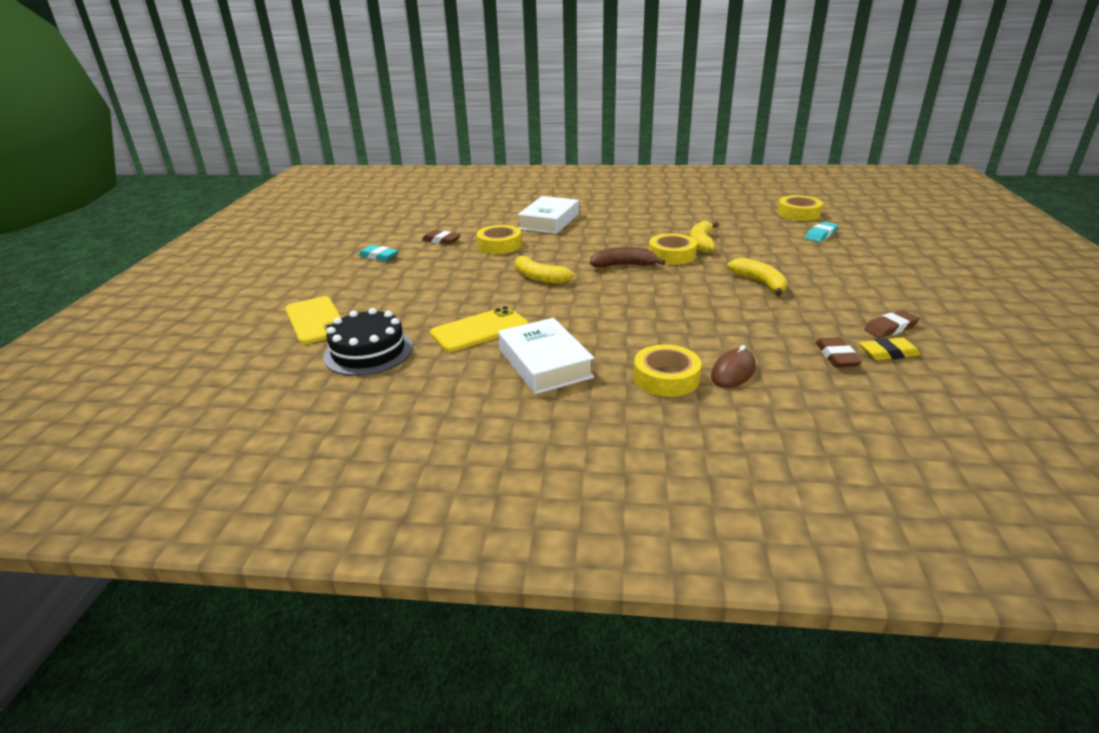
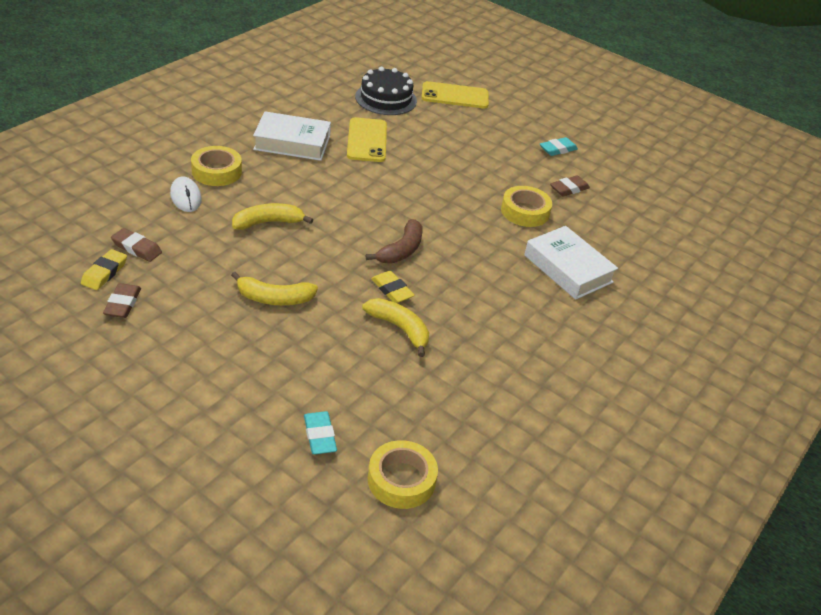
camera: 115 degrees right, 10 degrees up
yellow banana [515,254,574,284] -> yellow banana moved to [232,203,313,230]
yellow tape [649,234,697,265] -> yellow eraser [371,271,415,303]
brown mouse [711,345,756,388] -> white mouse [170,176,202,212]

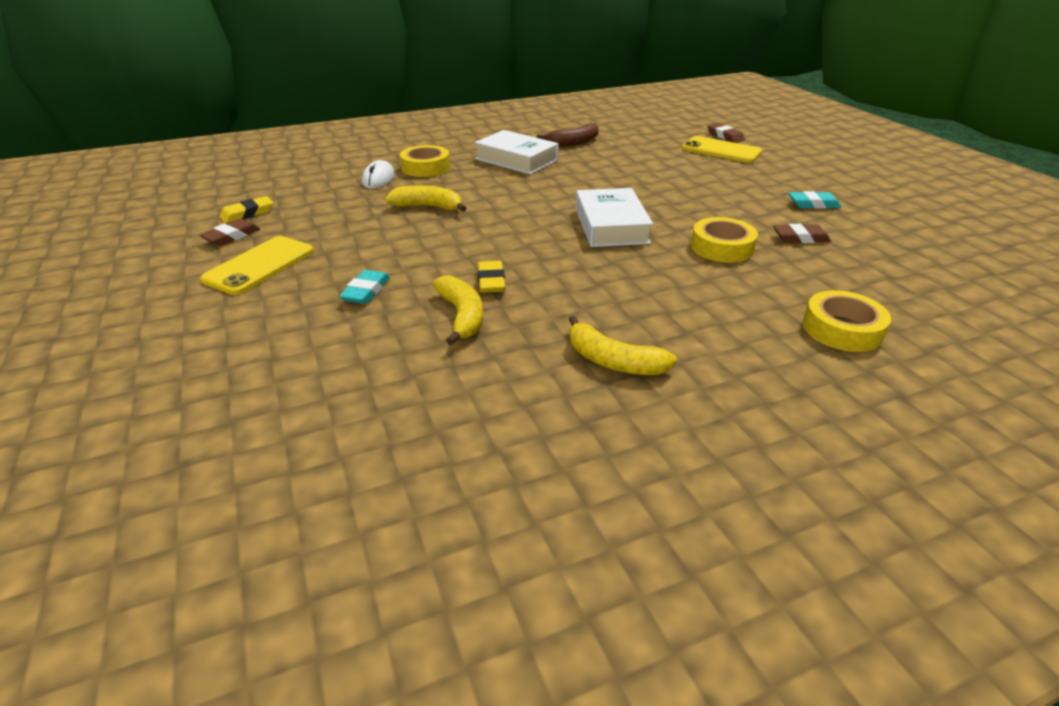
camera: 35 degrees right, 5 degrees down
brown eraser [111,228,162,262] -> brown eraser moved to [708,123,745,143]
yellow banana [231,272,318,305] -> yellow banana moved to [569,316,677,375]
turquoise eraser [304,411,337,454] -> turquoise eraser moved to [339,270,390,304]
yellow phone [347,117,387,162] -> yellow phone moved to [200,236,314,295]
black cake [355,67,417,115] -> none
brown banana [366,219,423,264] -> brown banana moved to [537,123,598,147]
yellow tape [368,440,438,509] -> yellow tape moved to [803,290,891,352]
white book [524,226,618,300] -> white book moved to [576,188,653,247]

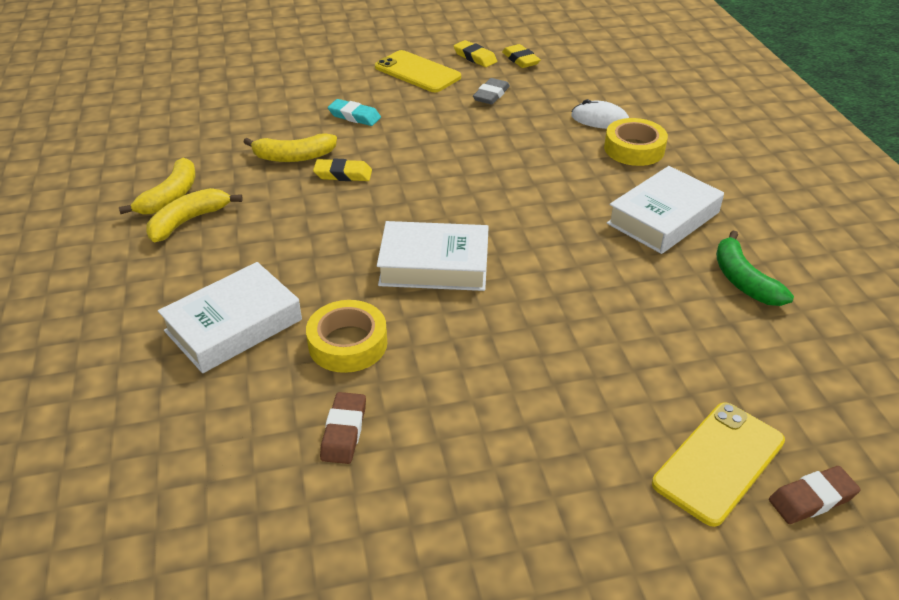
camera: 100 degrees right, 5 degrees up
brown eraser [199,219,260,246] -> yellow eraser [454,40,497,67]
yellow banana [385,185,467,212] -> yellow banana moved to [119,157,196,214]
brown banana [537,123,598,147] -> green banana [716,230,794,306]
turquoise eraser [789,191,841,209] -> none
yellow tape [803,290,891,352] -> none
none -> white book [158,262,302,373]
none -> grey eraser [473,78,510,104]

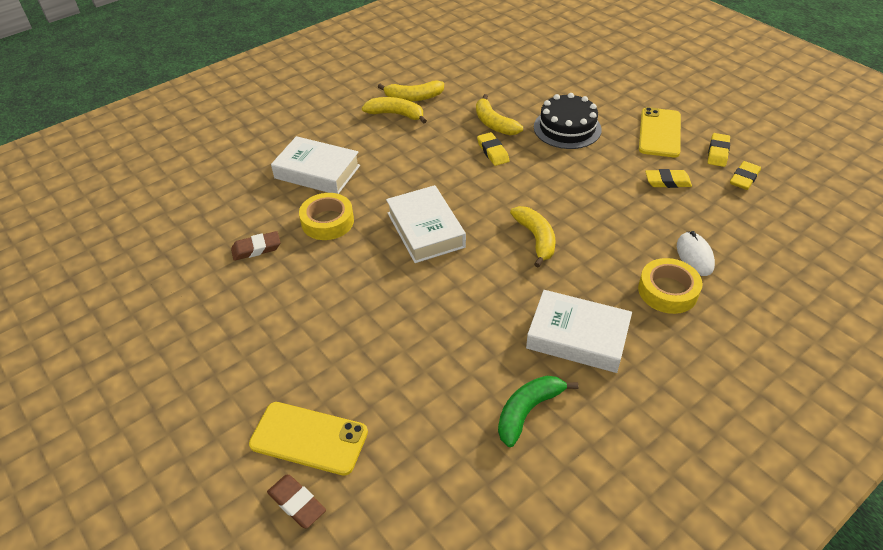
camera: 65 degrees right, 5 degrees up
turquoise eraser [328,99,381,126] -> black cake [534,93,602,149]
grey eraser [473,78,510,104] -> yellow eraser [645,169,692,188]
none -> yellow banana [510,206,556,268]

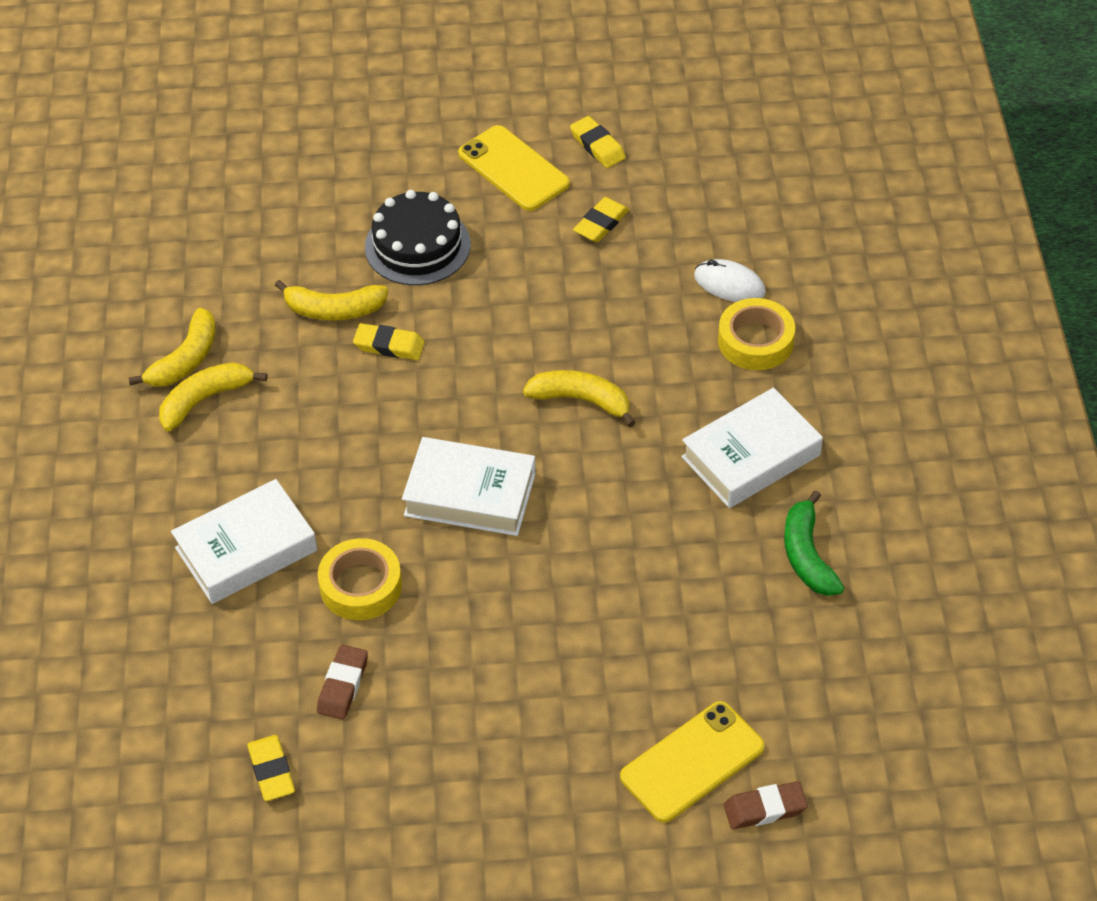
camera: 55 degrees left, 5 degrees up
yellow eraser [730,161,761,190] -> yellow eraser moved to [247,735,295,801]

